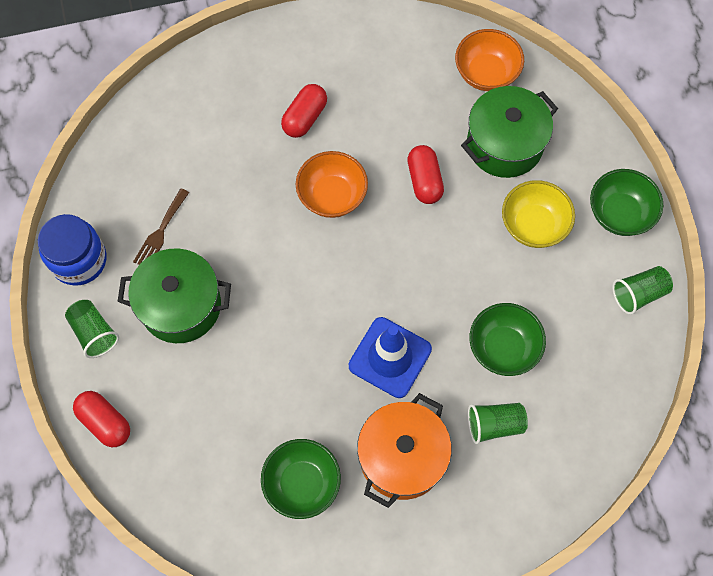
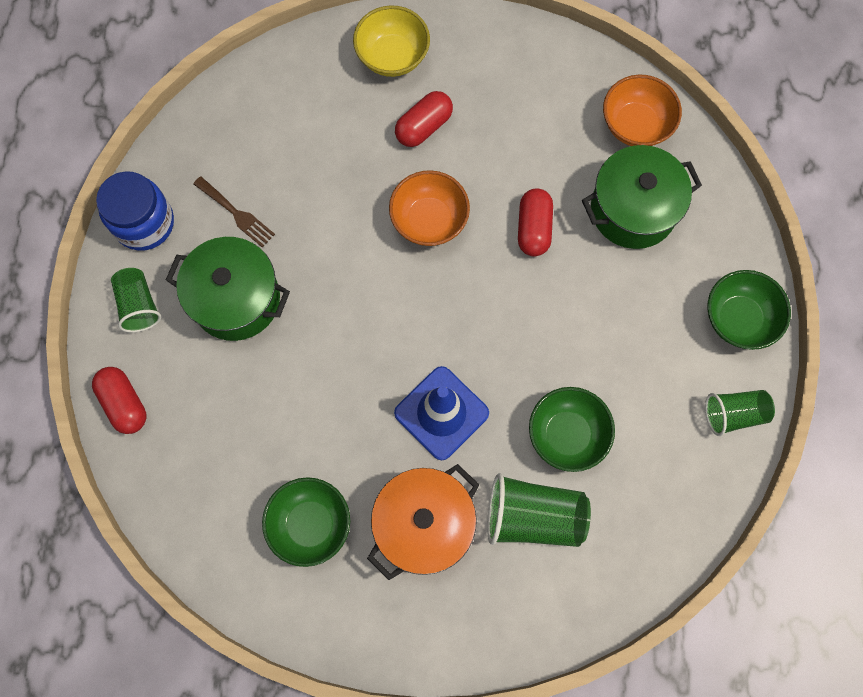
camera: 15 degrees right, 5 degrees up
brown fork [133,188,189,265] -> brown fork turned 90 degrees counterclockwise [194,176,275,247]
green cup [468,403,528,444] -> green cup [487,473,591,547], size x1.56
yellow bowl [502,180,575,248] -> yellow bowl moved to [353,5,430,77]

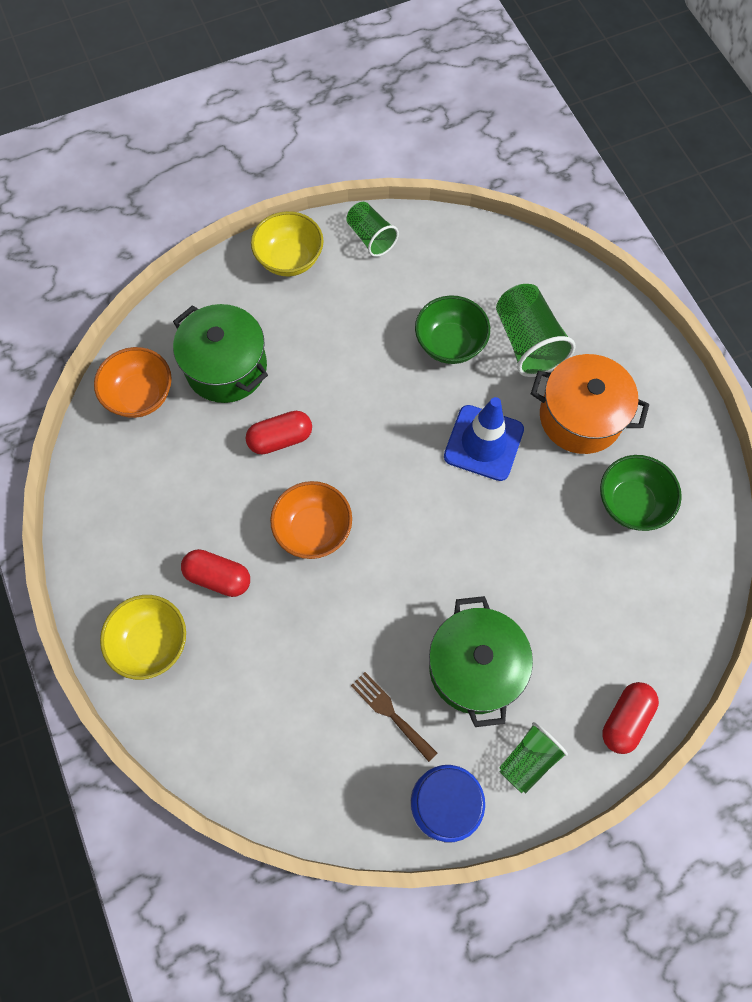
camera: 115 degrees left, 5 degrees down
brown fork [194,176,275,247] -> brown fork turned 60 degrees counterclockwise [351,672,437,762]
green bowl [707,270,791,350] -> yellow bowl [251,211,324,276]

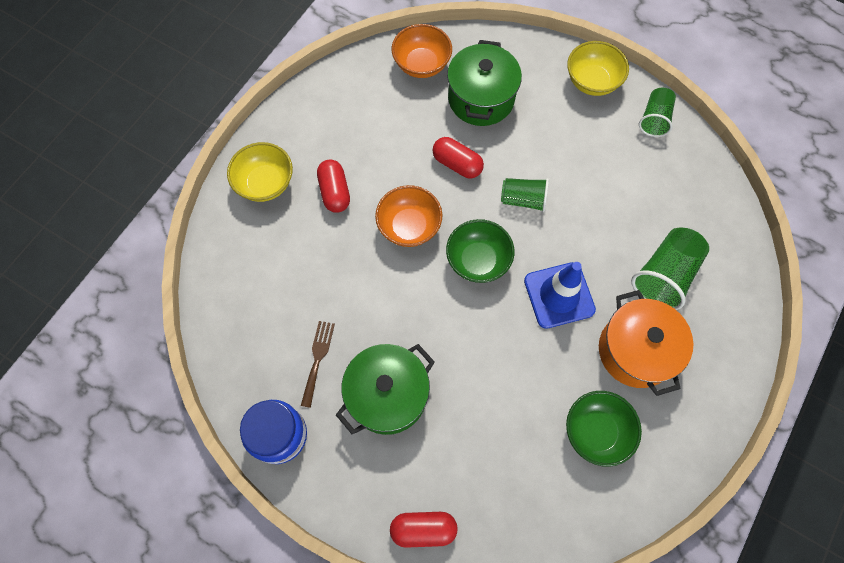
camera: 55 degrees right, 0 degrees up
green bowl [415,295,490,364] -> green bowl moved to [446,219,514,283]
green cup [499,722,568,793] -> green cup moved to [501,178,549,212]

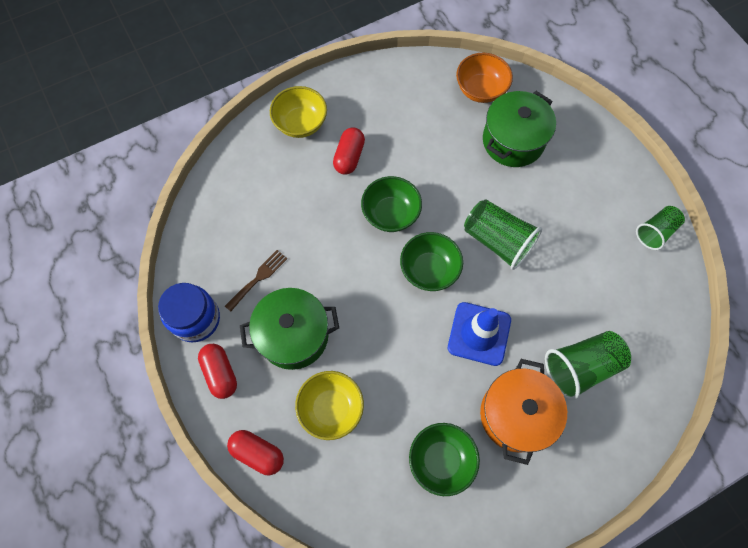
camera: 30 degrees right, 0 degrees up
orange bowl [375,185,442,247] -> green bowl [361,176,422,232]
red capsule [432,137,484,179] -> red capsule moved to [198,344,237,399]
green cup [501,178,549,212] -> green cup [464,200,542,270], size x1.56
yellow bowl [567,41,629,96] -> yellow bowl moved to [295,371,364,440]

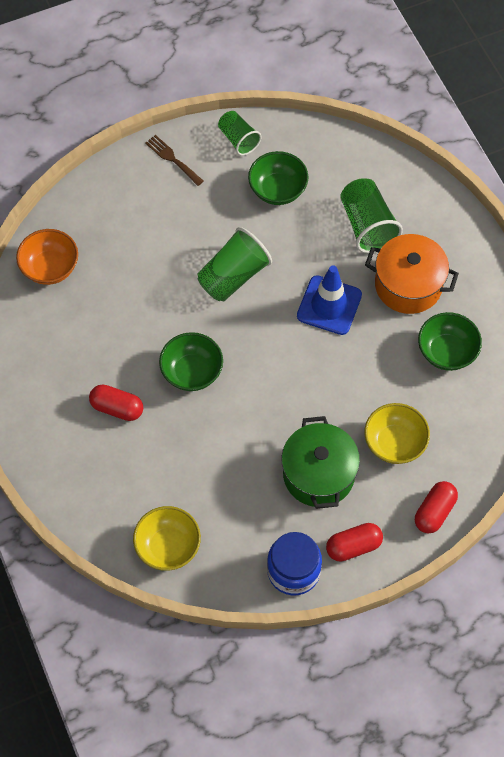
camera: 85 degrees left, 5 degrees down
brown fork [225,250,287,312] -> brown fork moved to [145,135,204,186]
yellow bowl [270,86,327,138] -> yellow bowl moved to [133,506,201,571]
green bowl [400,232,463,291] -> green bowl moved to [248,151,308,205]
green pot [483,91,556,167] -> none

